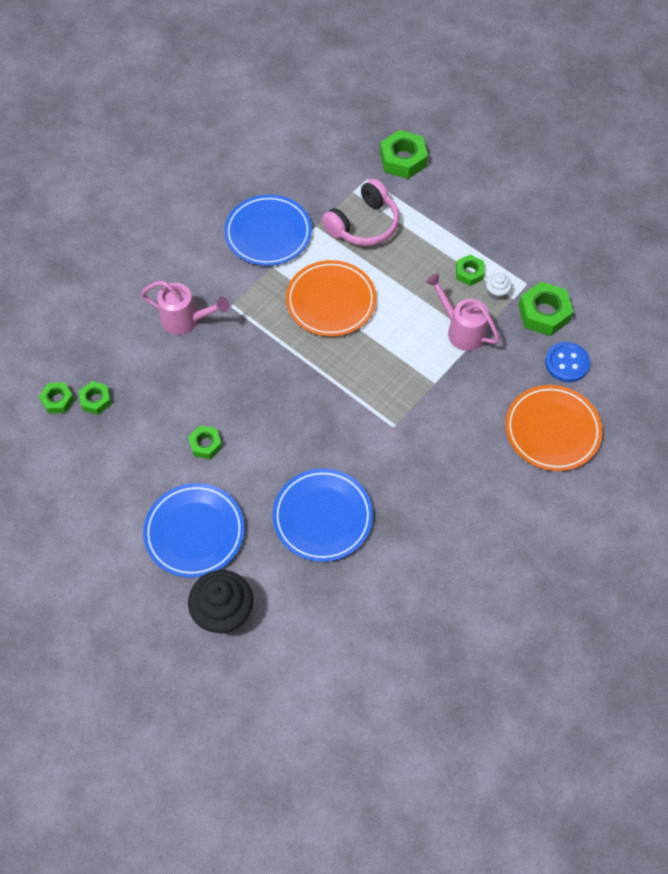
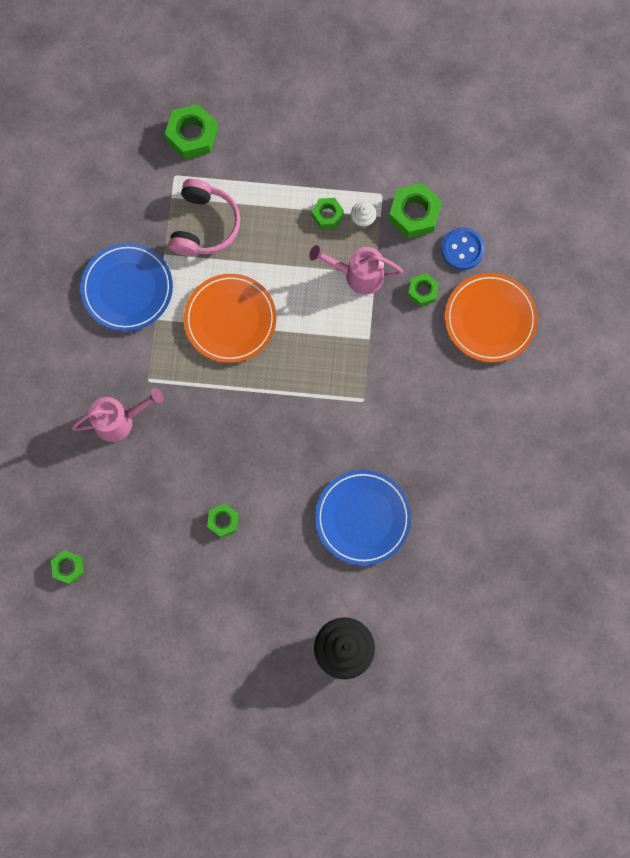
camera: 35 degrees left, 15 degrees up
green nut [79,381,112,415] -> green nut moved to [408,273,439,306]
blue plate [143,483,245,578] -> none

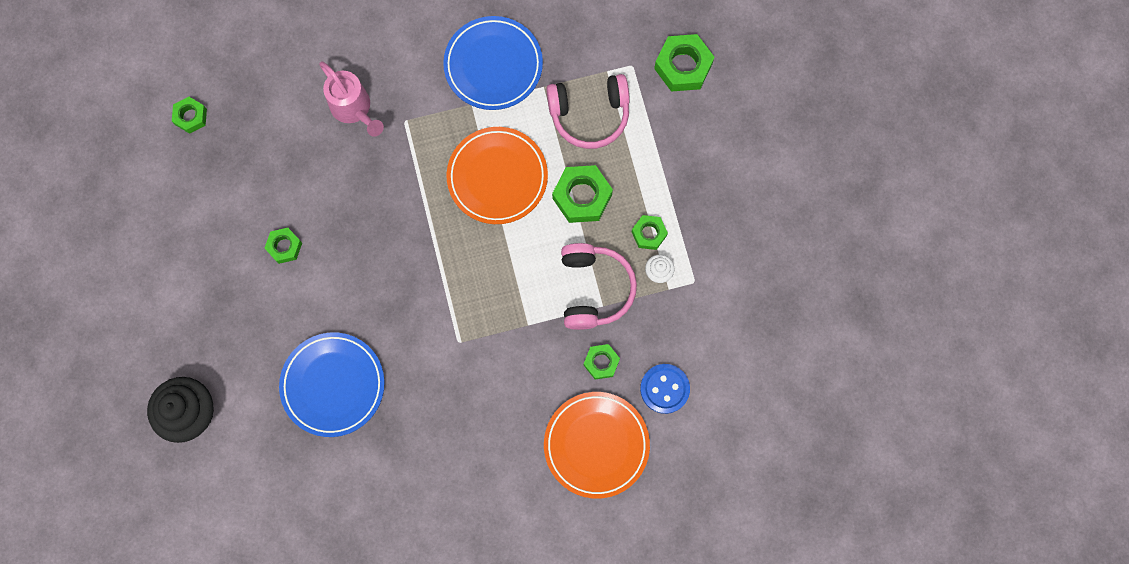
camera: 70 degrees right, 0 degrees up
pink watering can [309,245,403,294] -> pink headphones [561,243,637,330]
green nut [389,183,442,238] -> green nut moved to [552,165,613,223]

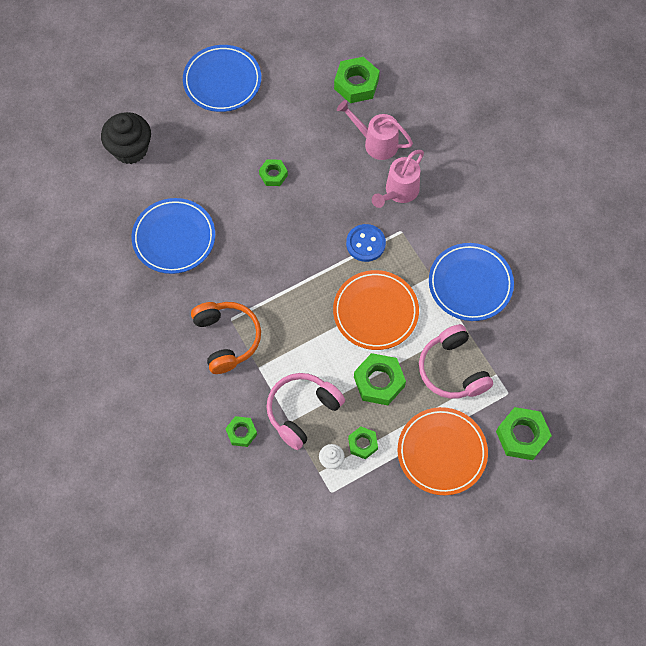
camera: 75 degrees right, 10 degrees down
green nut [172,97,207,134] -> green nut [334,57,380,103], size x1.68
orange plate [544,392,650,499] -> orange plate moved to [398,407,488,495]
pink headphones [561,243,637,330] -> pink headphones turned 150 degrees clockwise [266,373,345,450]
blue button [640,364,690,414] -> blue button moved to [346,224,386,262]
none -> blue plate [183,45,261,112]
none -> orange headphones [191,302,261,374]
none -> pink watering can [337,100,413,160]

